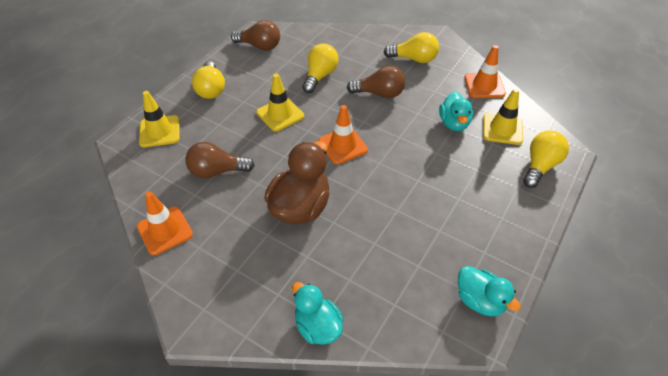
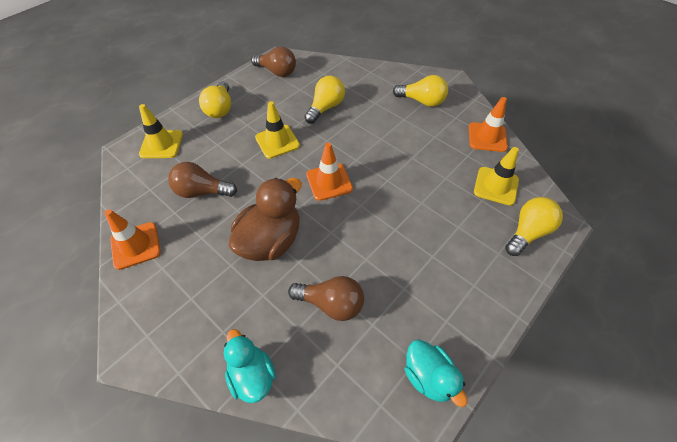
camera: 10 degrees right, 5 degrees up
brown light bulb [347,66,405,98] -> brown light bulb moved to [288,276,364,321]
turquoise duck [439,92,473,131] -> none

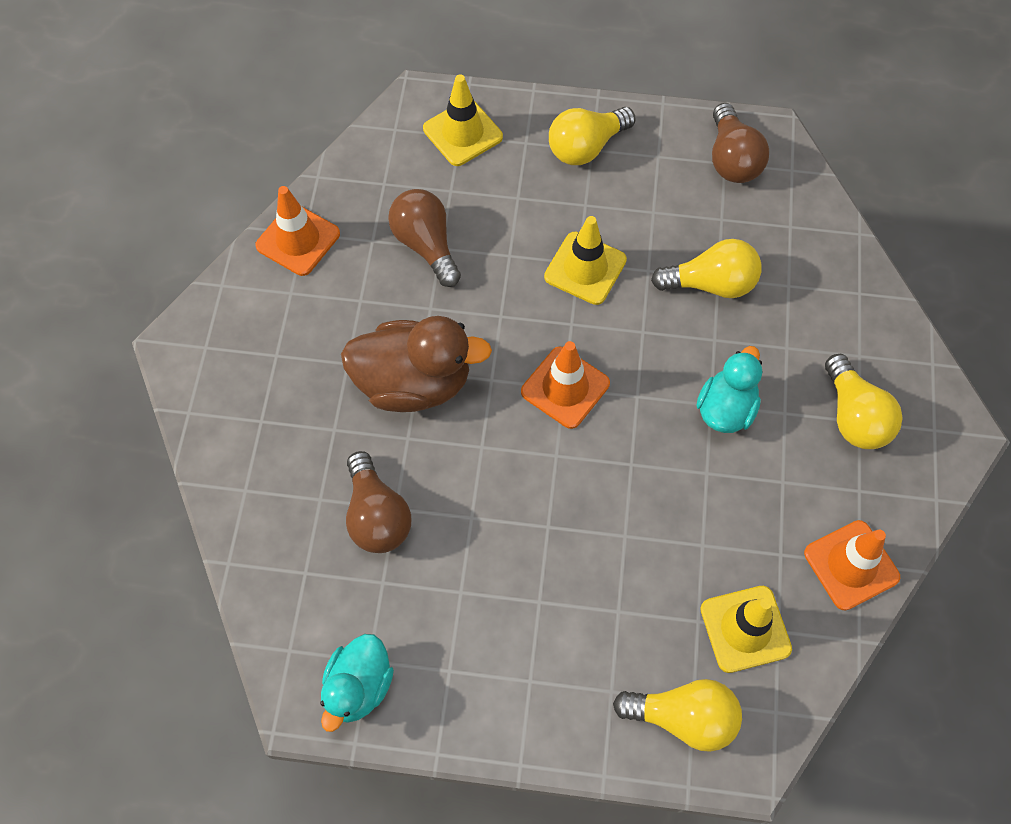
camera: 55 degrees right, 10 degrees up
turquoise duck [224,329,276,403] -> turquoise duck moved to [696,346,762,433]

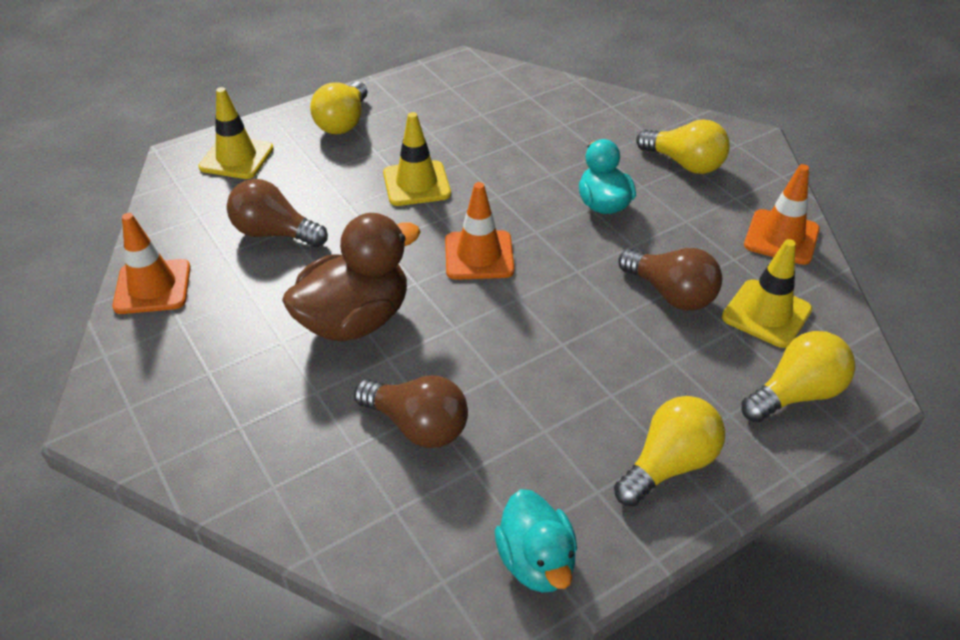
camera: 40 degrees left, 20 degrees down
yellow light bulb [651,239,762,298] -> yellow light bulb moved to [614,396,725,506]
brown light bulb [712,103,769,183] -> brown light bulb moved to [618,248,722,310]

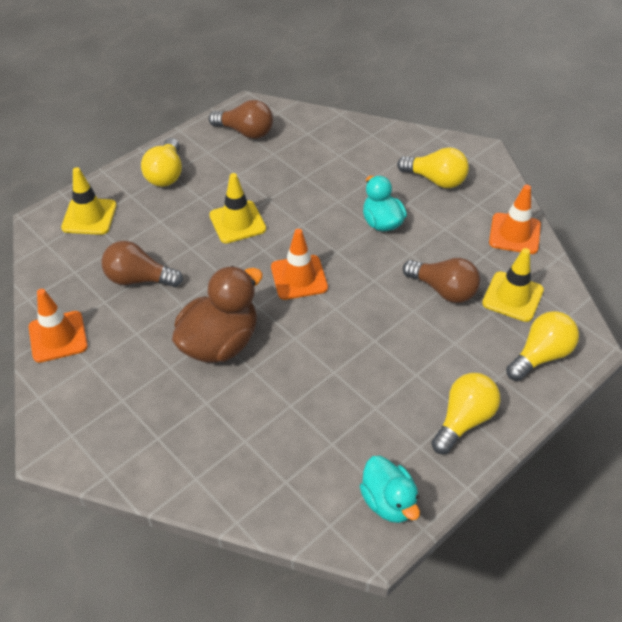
camera: 10 degrees left, 5 degrees up
brown light bulb [354,376,468,448] -> brown light bulb moved to [209,100,273,139]

